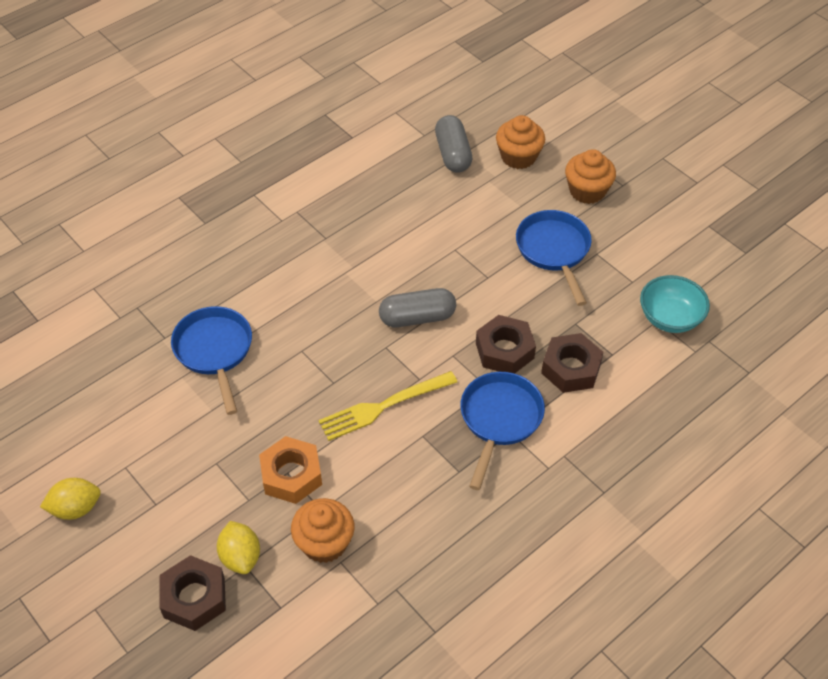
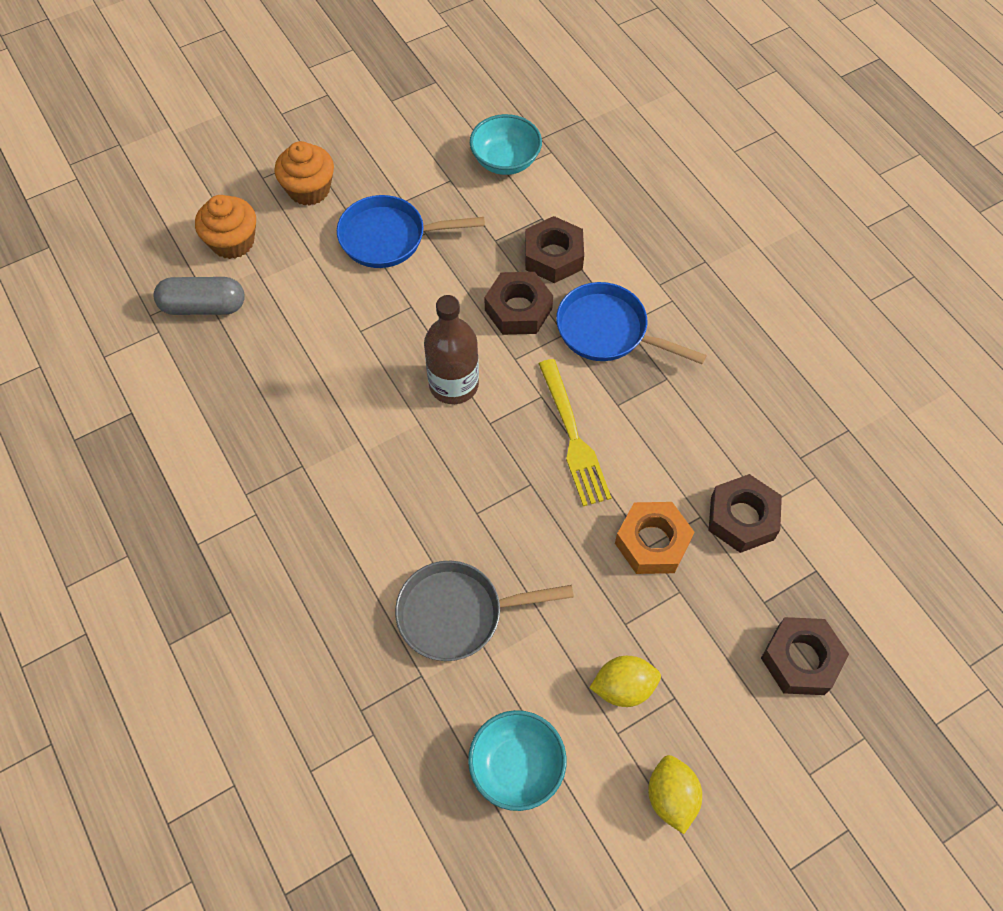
camera: 80 degrees left, 10 degrees up
blue pan [171,306,252,415] -> grey pan [395,561,574,661]
yellow lemon [217,521,260,574] -> yellow lemon moved to [590,656,661,707]
orange cupcake [291,498,354,563] -> brown nut [709,474,782,553]
grey capsule [379,288,456,327] -> brown bottle [424,295,479,404]
none -> turquoise bowl [468,710,567,811]

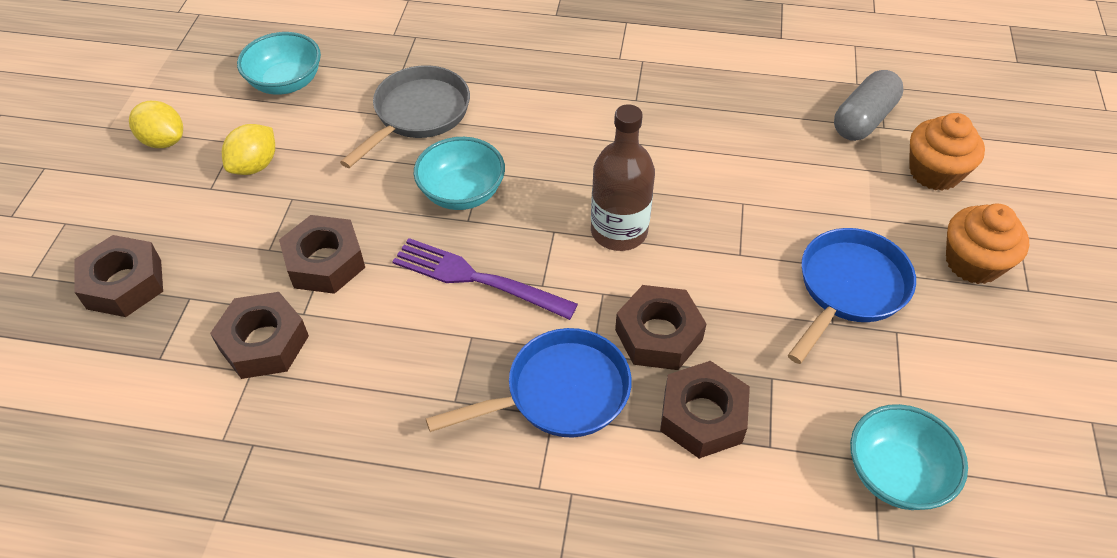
camera: 130 degrees right, 10 degrees down
yellow fork [539,359,612,506] -> purple fork [392,238,578,320]
orange nut [615,502,694,574] -> brown nut [279,215,365,294]
none -> turquoise bowl [414,137,505,210]

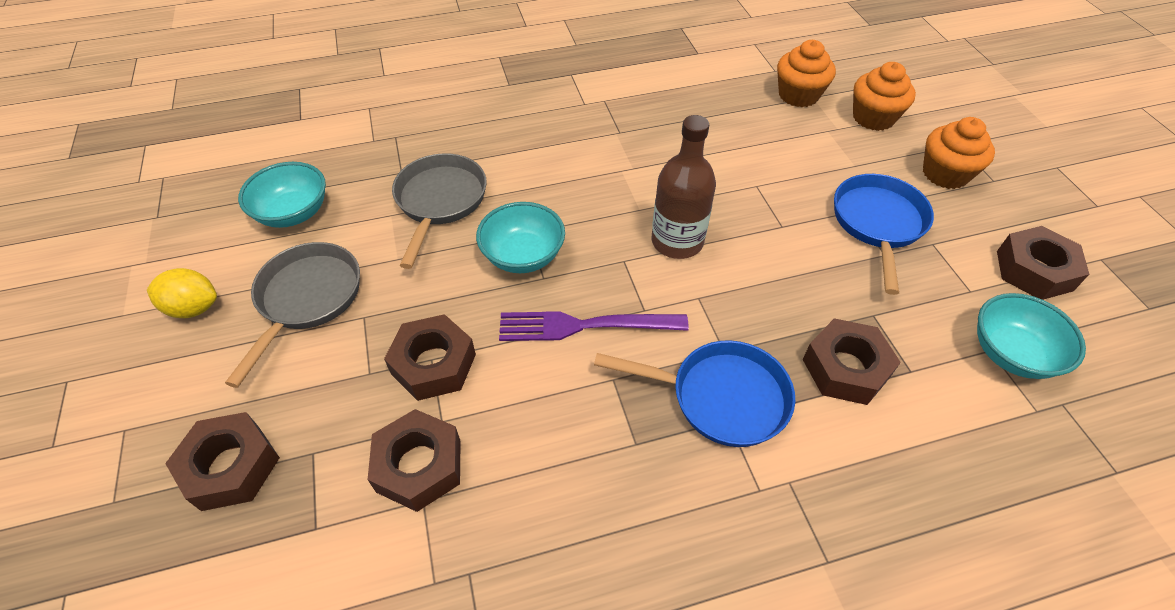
camera: 25 degrees left, 0 degrees up
yellow lemon [222,124,275,175] -> grey pan [225,242,360,388]
blue pan [426,328,632,438] -> blue pan turned 60 degrees clockwise [594,340,795,447]
brown nut [615,285,707,370] -> brown nut moved to [997,226,1089,300]
grey capsule [834,70,903,141] -> orange cupcake [777,40,836,107]

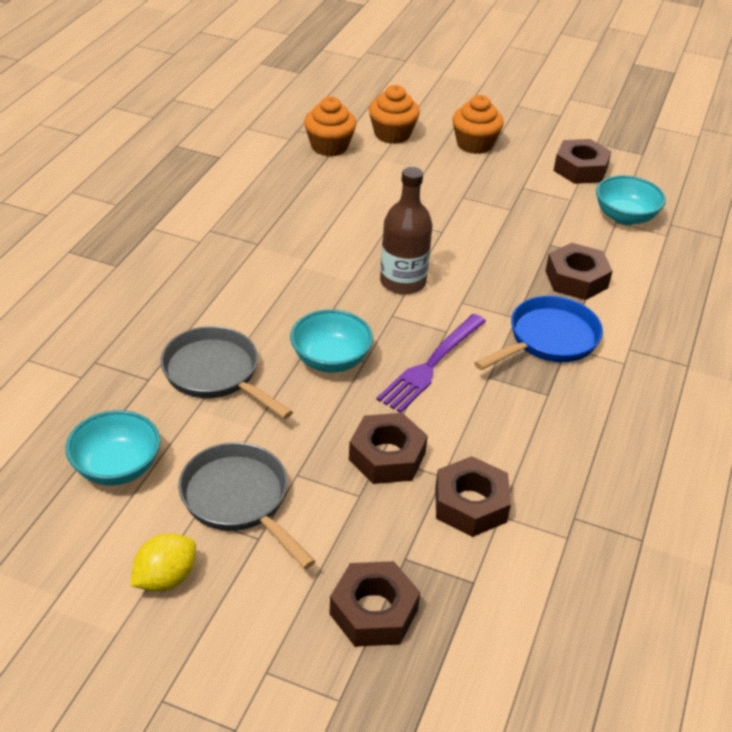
camera: 55 degrees left, 10 degrees down
blue pan [834,174,934,295] -> none

